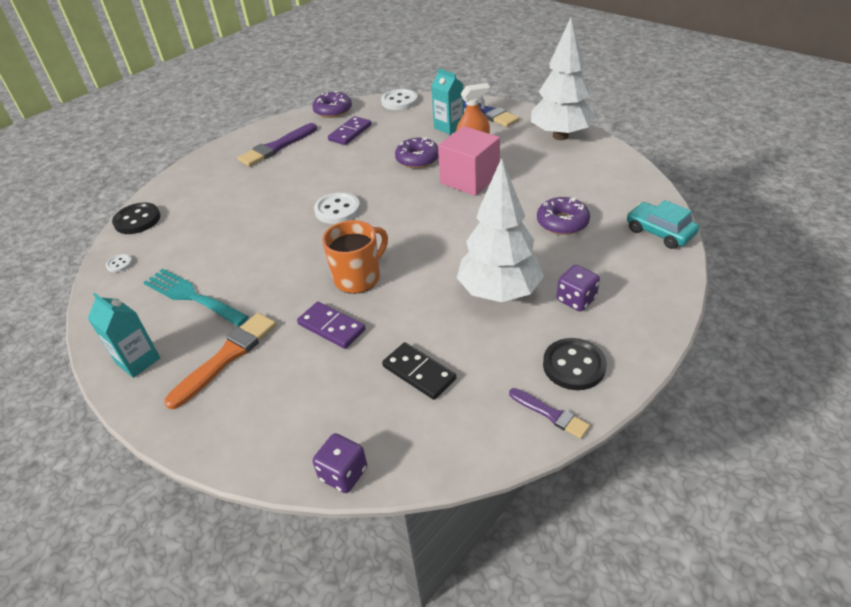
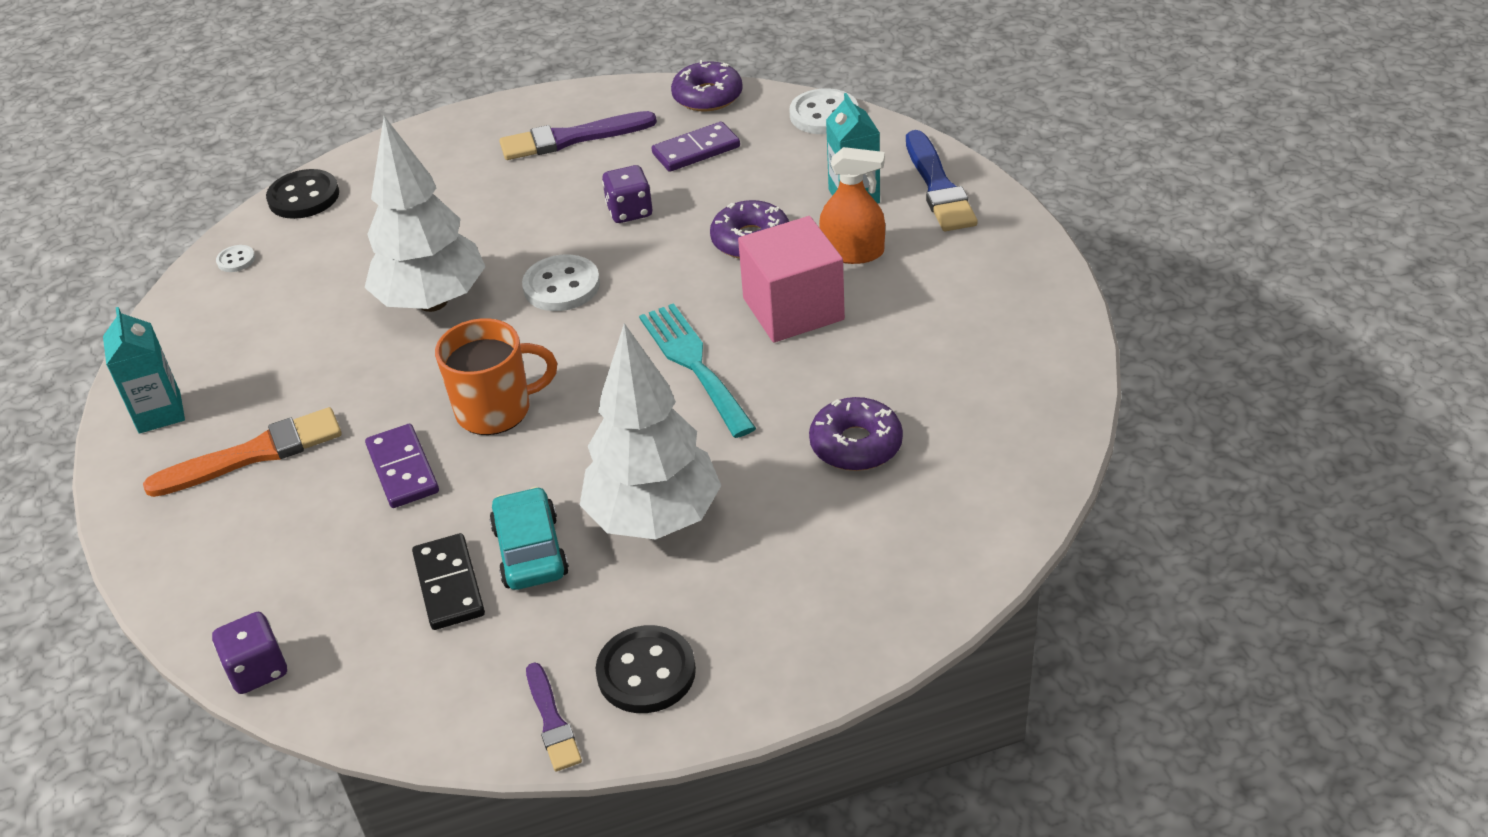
camera: 30 degrees right, 0 degrees up
turquoise fork [143,269,249,327] -> turquoise fork moved to [639,303,756,438]
white tree [531,17,596,140] -> white tree moved to [364,116,485,312]
purple dice [557,265,600,311] -> purple dice moved to [602,165,652,223]
turquoise car [627,200,699,249] -> turquoise car moved to [489,487,569,590]

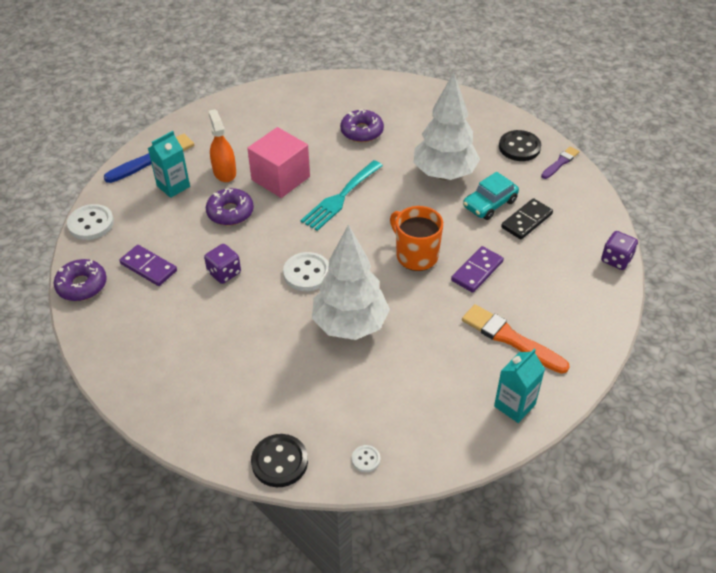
camera: 120 degrees left, 5 degrees up
purple brush [499,111,657,160] -> none

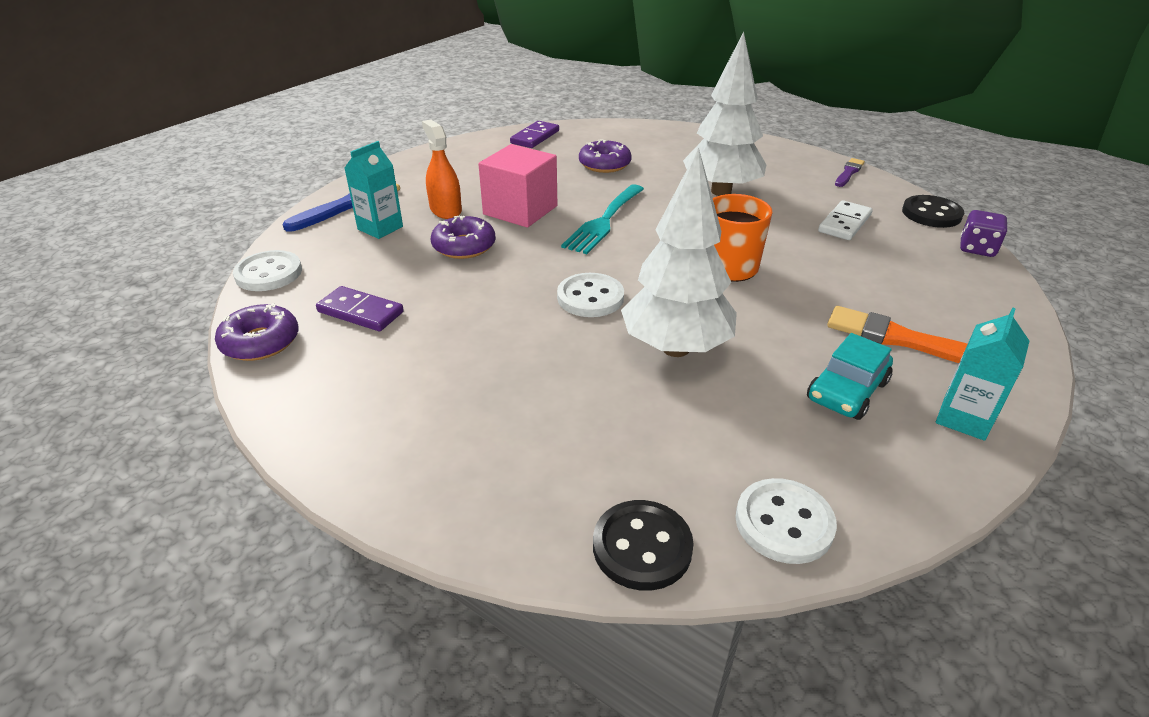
camera: 10 degrees left, 10 degrees down
purple dice [204,244,241,284] -> none
white button [352,445,380,472] -> white button [735,478,837,564], size x1.96
purple domino [451,246,504,293] -> purple domino moved to [510,121,559,148]
turquoise car [463,172,519,220] -> turquoise car moved to [807,333,893,420]
black button [499,130,541,161] -> black button moved to [902,195,964,228]
black domino [501,198,553,239] -> white domino [818,200,872,240]

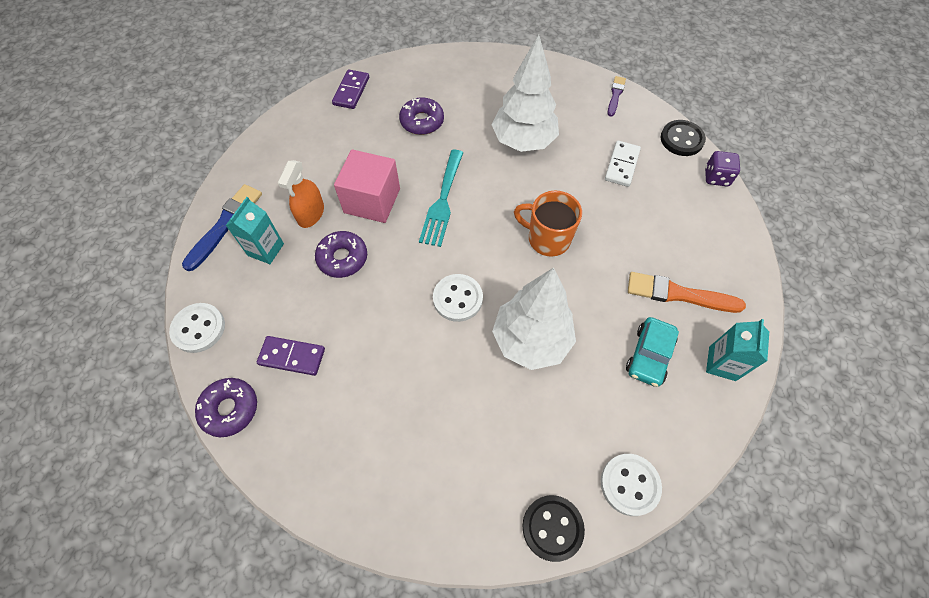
camera: 15 degrees left, 25 degrees up
orange spray bottle [422,120,462,219] -> orange spray bottle turned 120 degrees counterclockwise [278,160,324,228]

